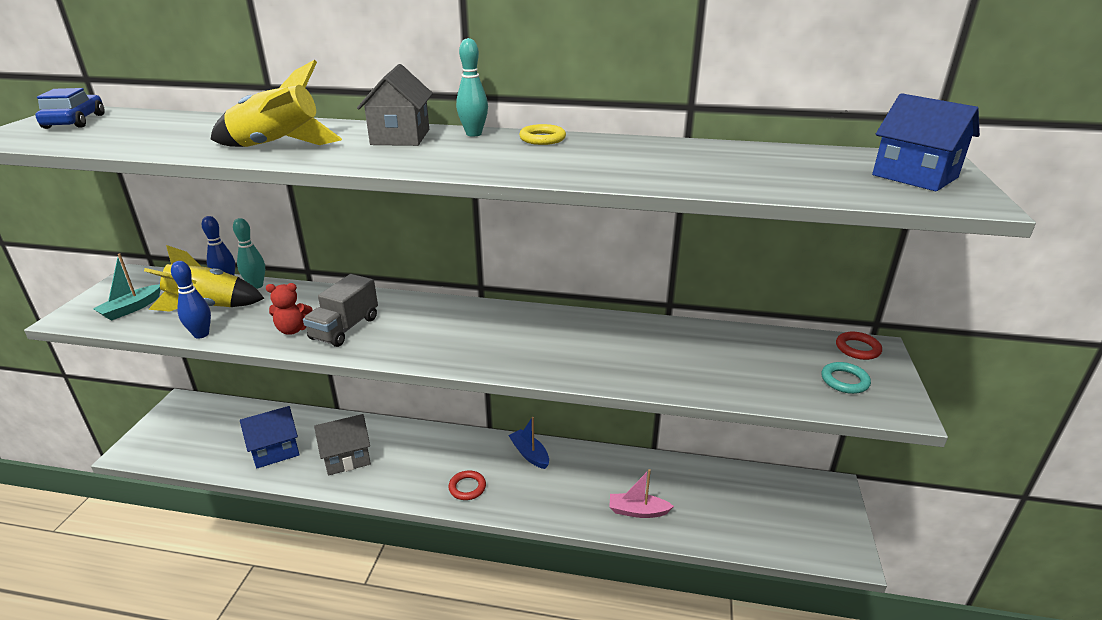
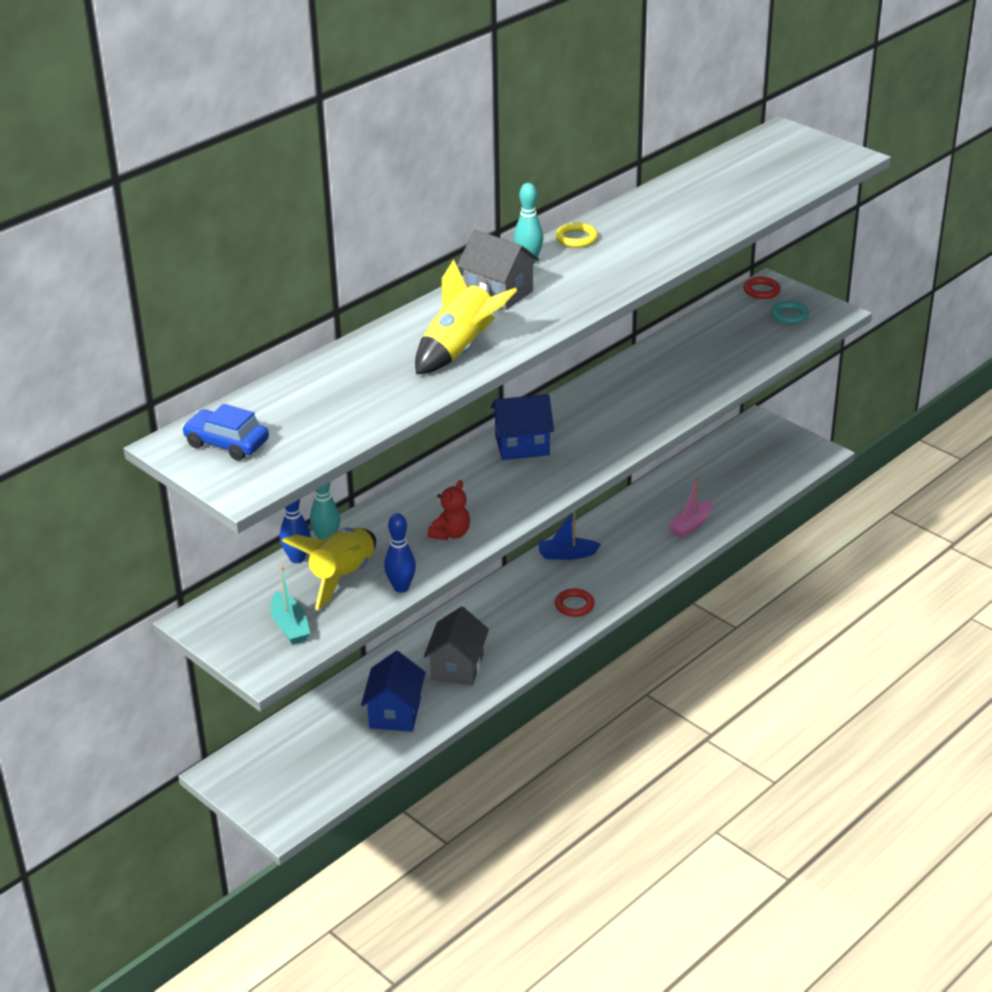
camera: 55 degrees left, 5 degrees up
grey truck [303,274,378,347] -> none
blue house [872,93,980,191] -> blue house moved to [491,394,554,460]

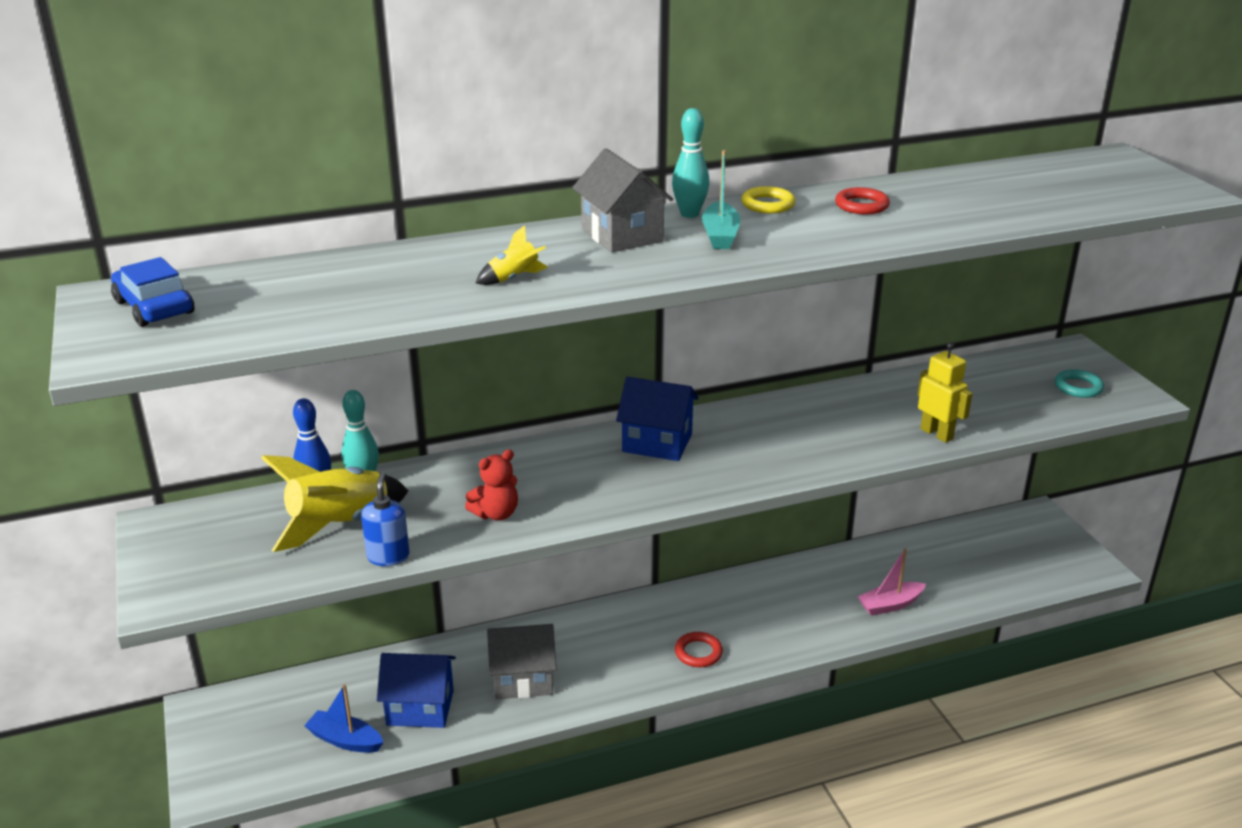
camera: 25 degrees right, 5 degrees down
turquoise boat [271,566,310,645] -> turquoise boat moved to [702,150,740,249]
blue house [361,651,426,732] -> blue house turned 60 degrees clockwise [377,653,456,728]
blue bowling pin [384,513,416,593] -> blue soap dispenser [361,472,410,566]
yellow rocket [415,259,517,374] -> yellow rocket [476,225,548,285], size x0.47
grey house [424,606,489,686] -> grey house turned 45 degrees clockwise [487,624,556,699]
blue boat [538,510,601,560] -> blue boat moved to [304,684,384,753]
red ring [743,277,781,299] -> red ring moved to [835,187,890,215]
none -> yellow robot [918,342,972,443]

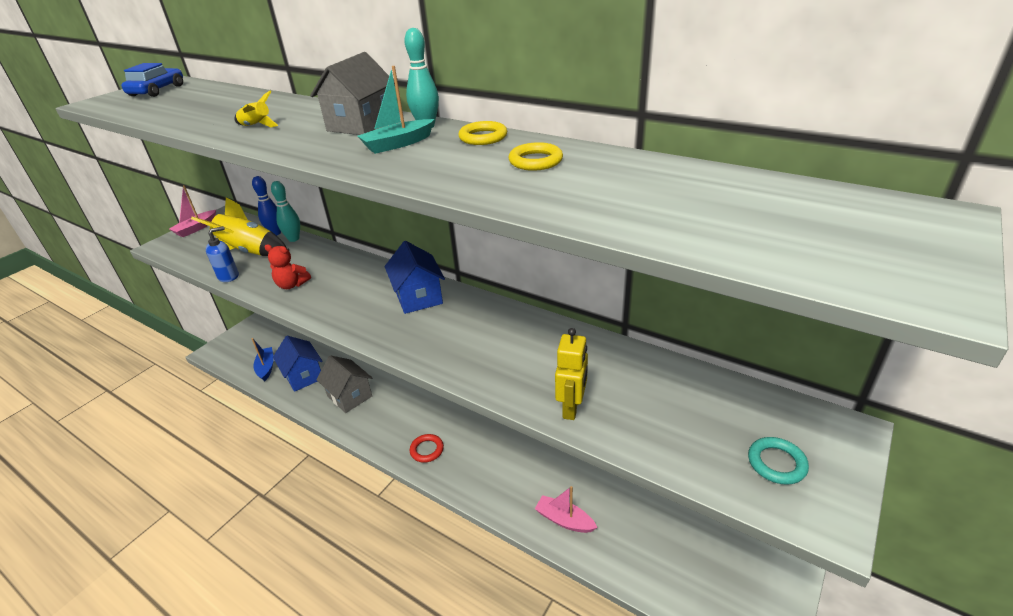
camera: 55 degrees right, 5 degrees up
red ring [835,187,890,215] -> yellow ring [509,142,563,171]
none -> pink boat [169,185,216,237]

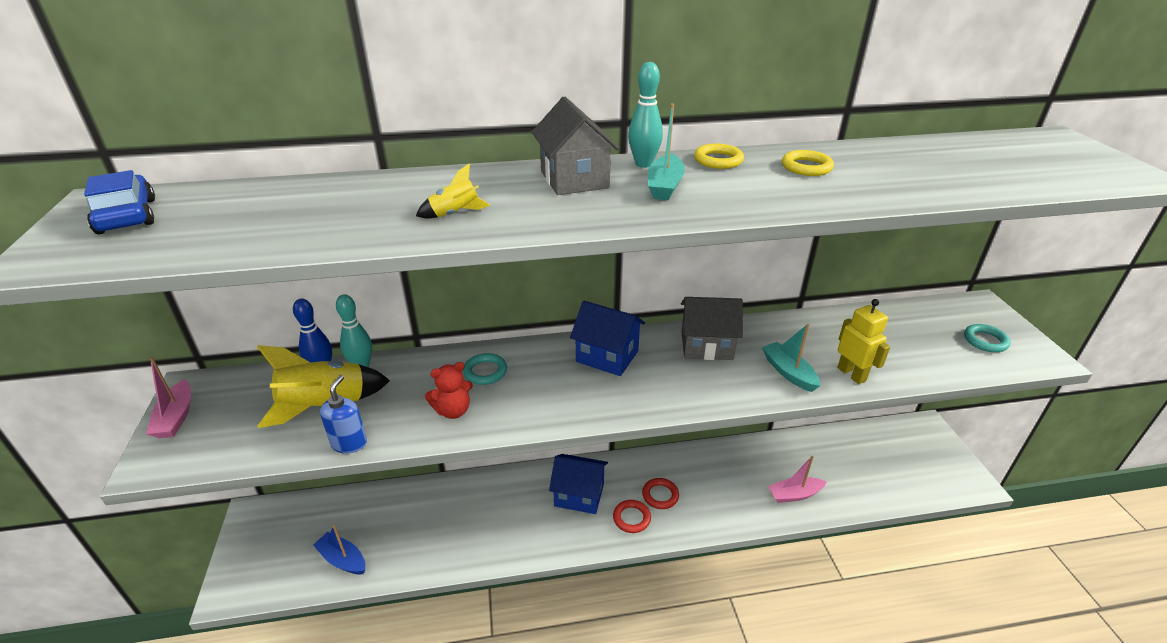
camera: 45 degrees left, 0 degrees up
blue house [273,336,322,392] -> blue house moved to [549,454,608,514]
grey house [316,355,372,413] -> grey house moved to [681,297,743,360]
none -> turquoise ring [463,353,507,385]
none -> red ring [642,478,679,509]
none -> turquoise boat [762,324,820,392]

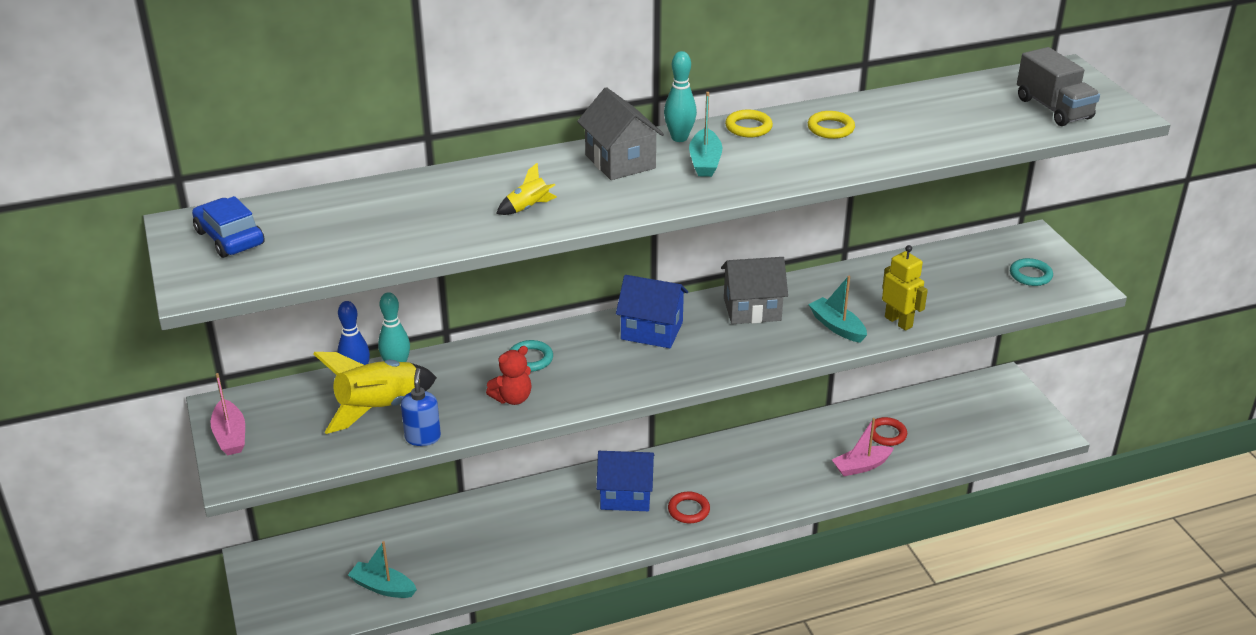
camera: 10 degrees left, 0 degrees up
blue boat [313,525,365,574] -> turquoise boat [348,541,417,598]
red ring [642,478,679,509] -> red ring moved to [870,417,907,446]
none -> grey truck [1017,47,1100,126]

